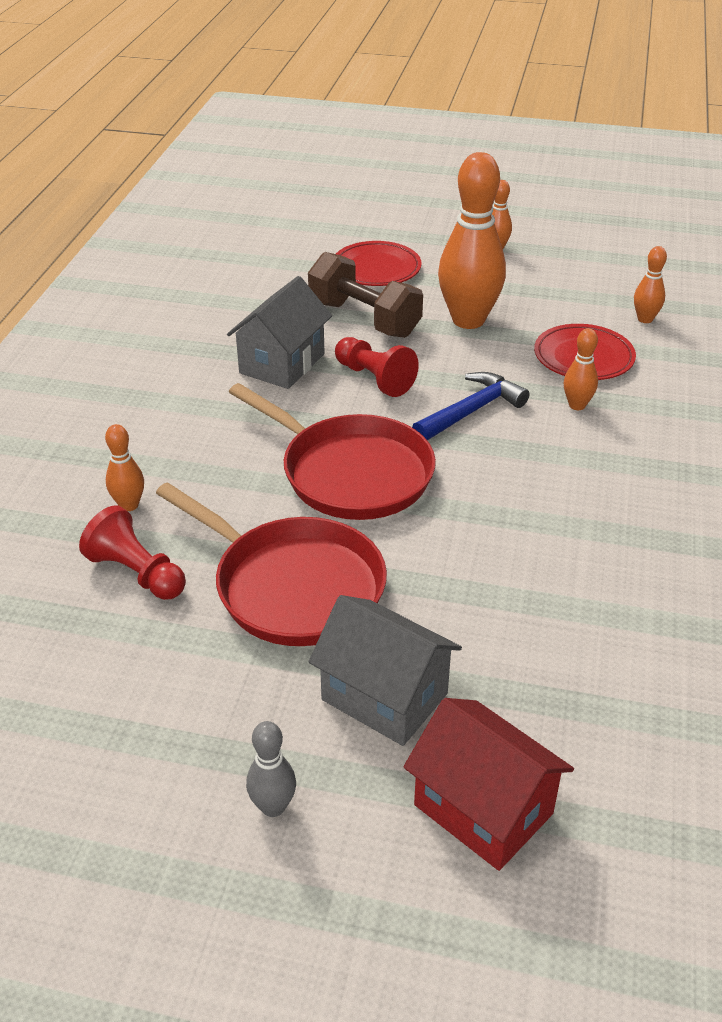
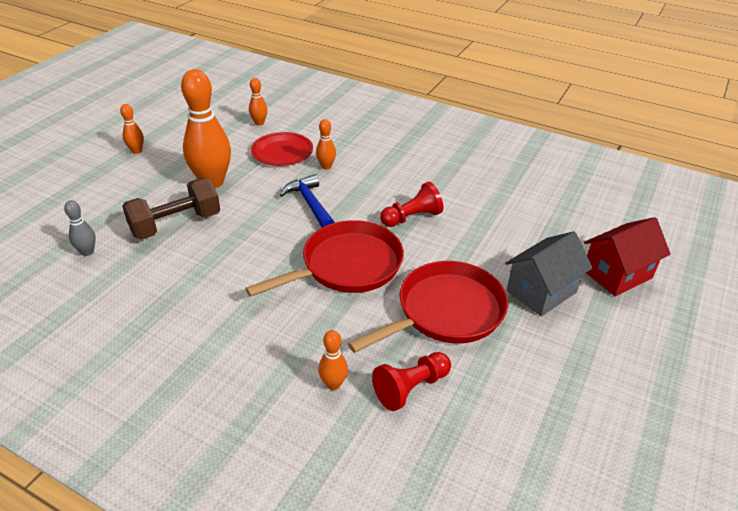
camera: 75 degrees left, 0 degrees up
grey house [227,276,332,389] -> none
grey bowling pin [246,721,296,817] -> grey bowling pin moved to [64,200,96,256]
red pawn [335,337,419,397] -> red pawn moved to [380,182,443,227]
red plate [336,241,421,286] -> none

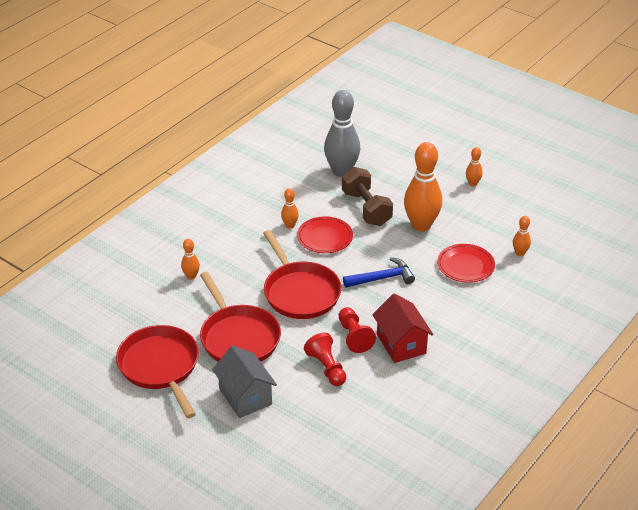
camera: 100 degrees right, 0 degrees up
grey bowling pin [64,200,96,256] -> grey bowling pin [324,90,360,177], size x2.17
orange bowling pin [316,119,336,170] -> orange bowling pin moved to [281,188,299,229]
red pawn [372,352,451,411] -> red pawn moved to [304,333,346,386]
red house [584,217,671,296] -> red house moved to [372,294,433,363]
none -> red pan [116,325,199,418]
none -> red plate [297,216,353,253]

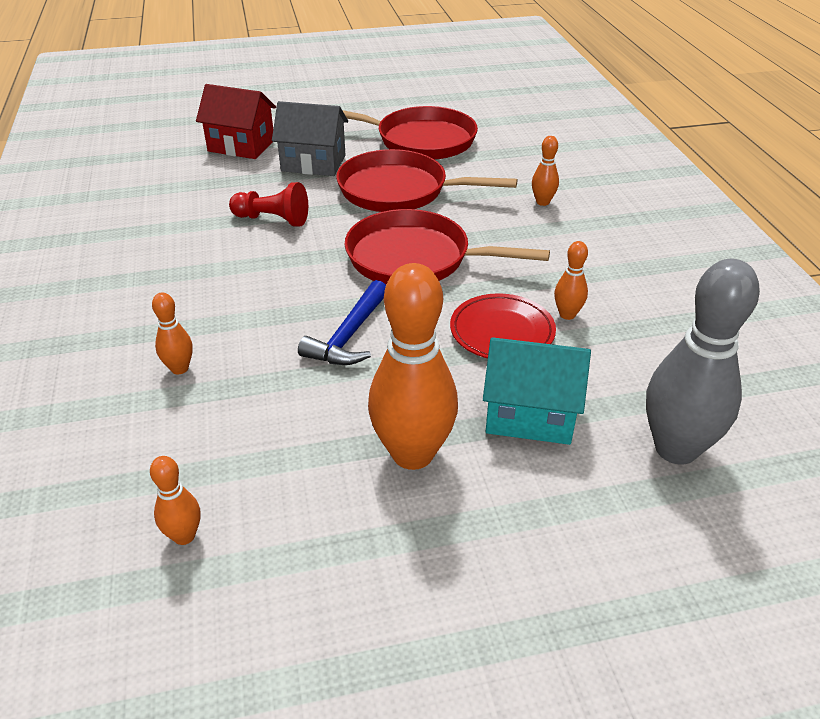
camera: 130 degrees right, 0 degrees up
red pawn [339,307,376,353] -> none
brown dumbbell [342,167,393,226] -> turquoise house [483,337,591,445]
red house [372,294,433,363] -> red house moved to [196,84,276,159]
red plate [437,244,495,283] -> none
orange bowling pin [466,147,483,187] -> orange bowling pin moved to [152,292,193,374]

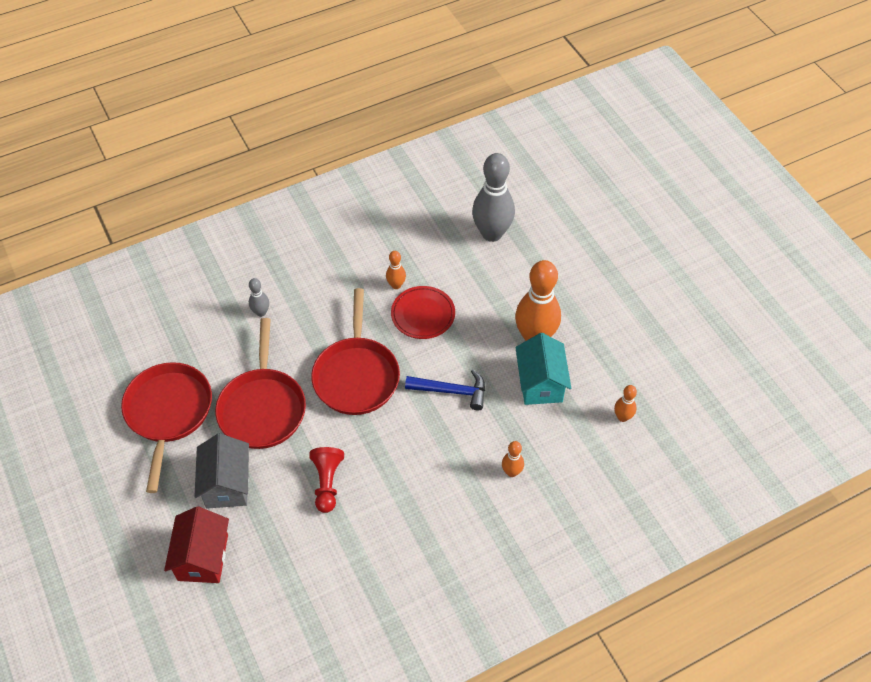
camera: 105 degrees left, 15 degrees up
turquoise house [483,337,591,445] -> turquoise house moved to [515,333,571,405]
orange bowling pin [532,136,559,206] -> grey bowling pin [249,278,269,317]

